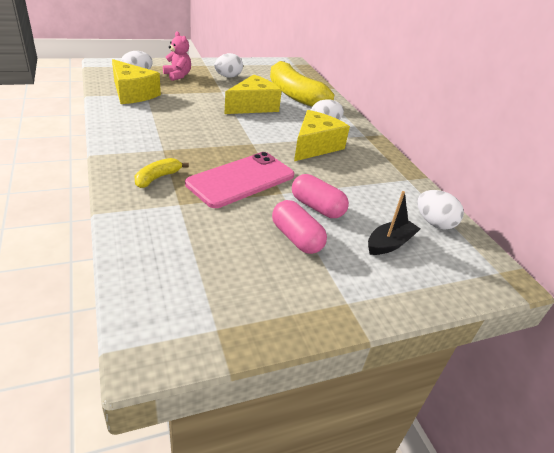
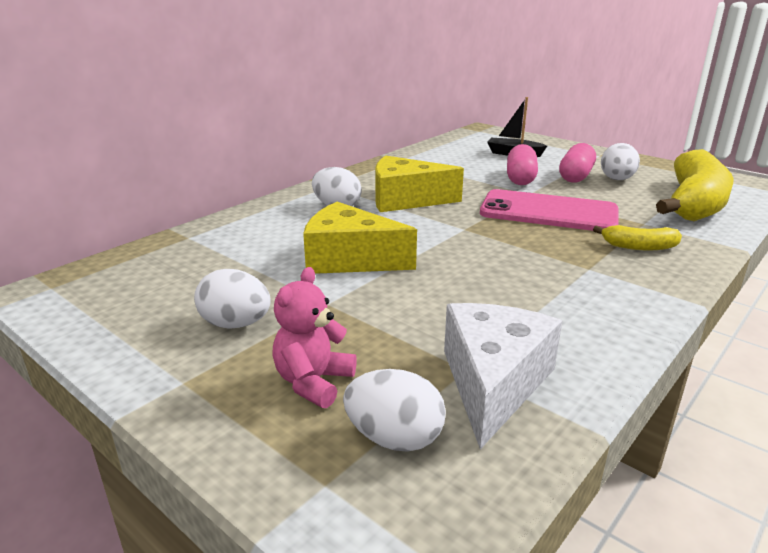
camera: 115 degrees left, 10 degrees down
yellow cheese [112,59,161,104] -> white cheese [444,303,562,449]
yellow banana [270,61,334,107] -> yellow banana moved to [656,149,734,221]
white egg [417,190,464,230] -> white egg moved to [601,143,640,180]

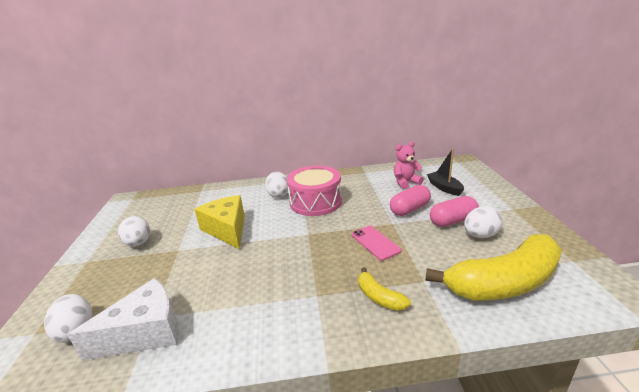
camera: 45 degrees right, 0 degrees up
pink teddy bear [272,267,357,408] -> pink teddy bear moved to [394,141,424,189]
yellow cheese [375,155,464,212] -> pink drum [287,166,342,216]
pink phone [480,189,618,231] -> pink phone [352,226,402,261], size x0.54

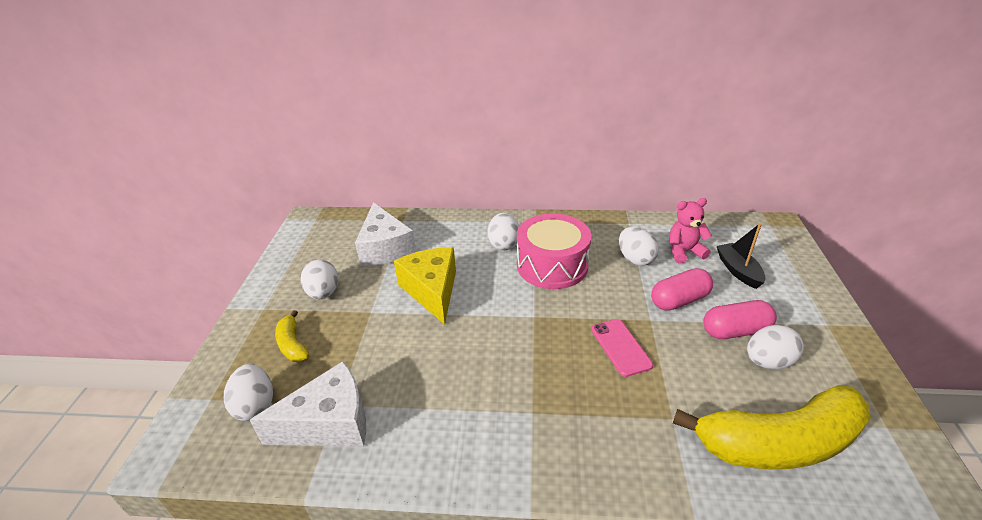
camera: 10 degrees right, 10 degrees up
yellow banana [358,267,411,311] -> yellow banana moved to [275,310,309,362]
none -> white cheese [355,202,416,266]
none -> white egg [619,227,659,266]

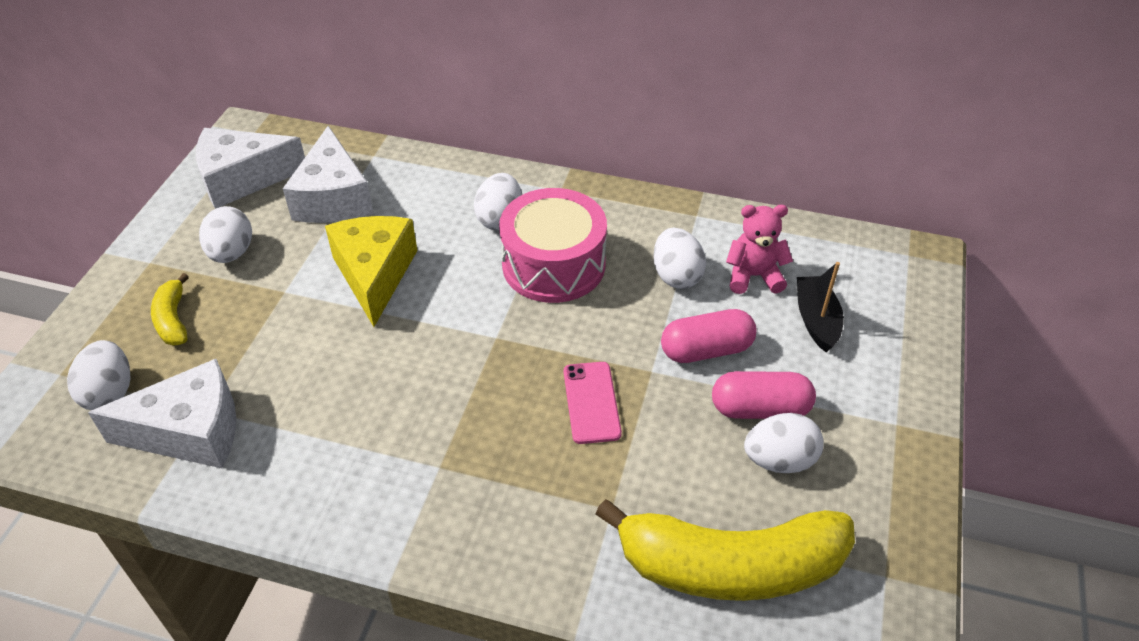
camera: 10 degrees right, 10 degrees up
none -> white cheese [196,128,305,209]

